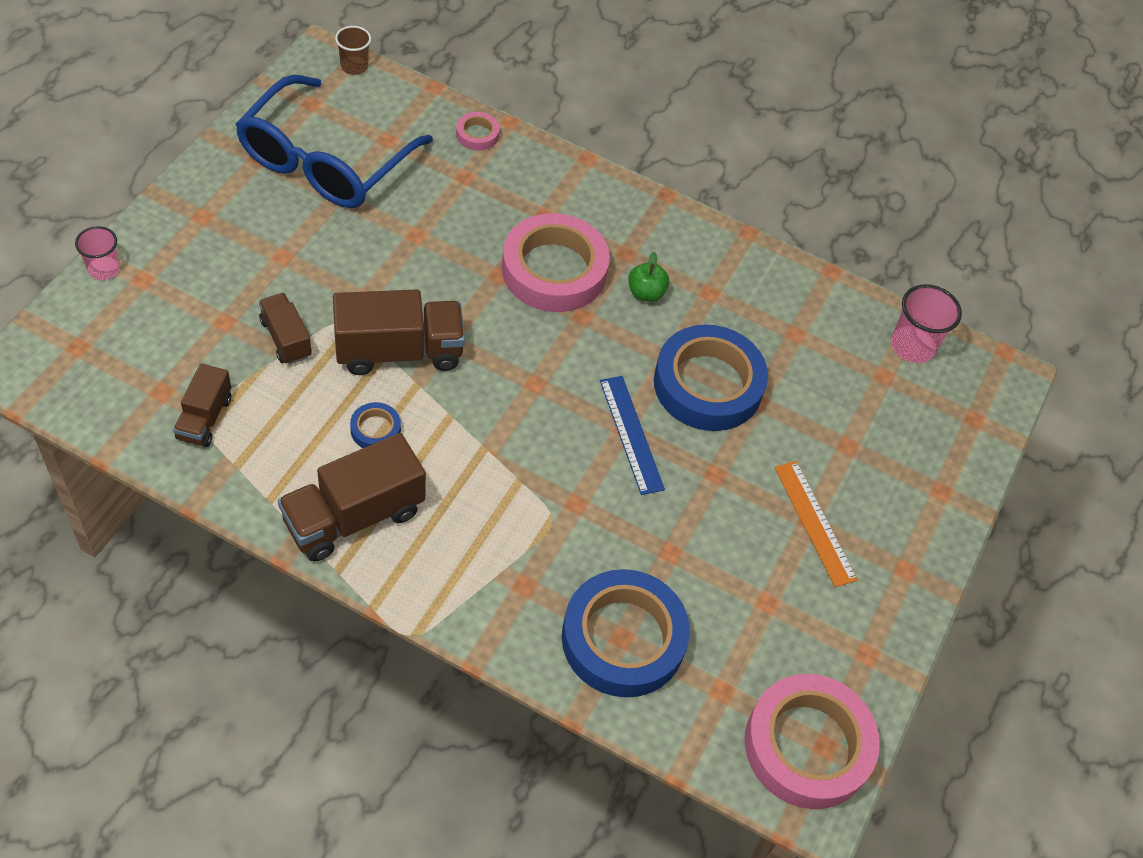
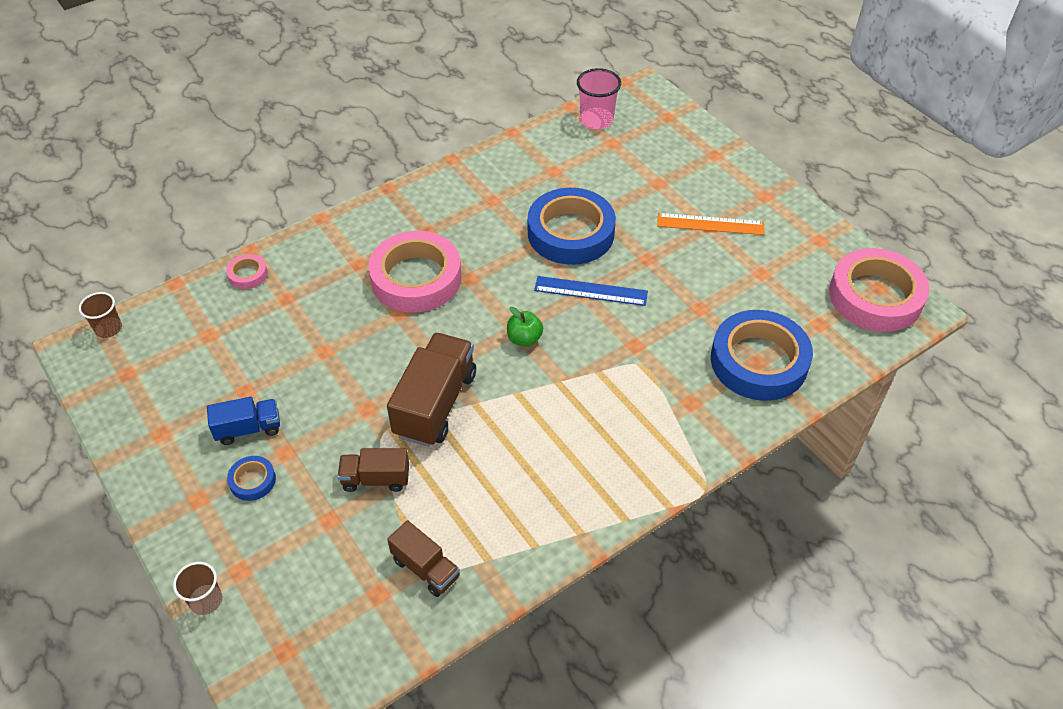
camera: 55 degrees left, 5 degrees down
pink cup [75,226,120,280] -> brown cup [173,562,222,615]
blue glasses [235,75,433,208] -> none
brown truck [278,433,426,562] -> none
blue tape [350,402,401,448] -> blue tape moved to [227,456,276,501]
green apple [628,252,669,302] -> green apple moved to [507,307,543,347]
none -> blue truck [207,397,280,445]

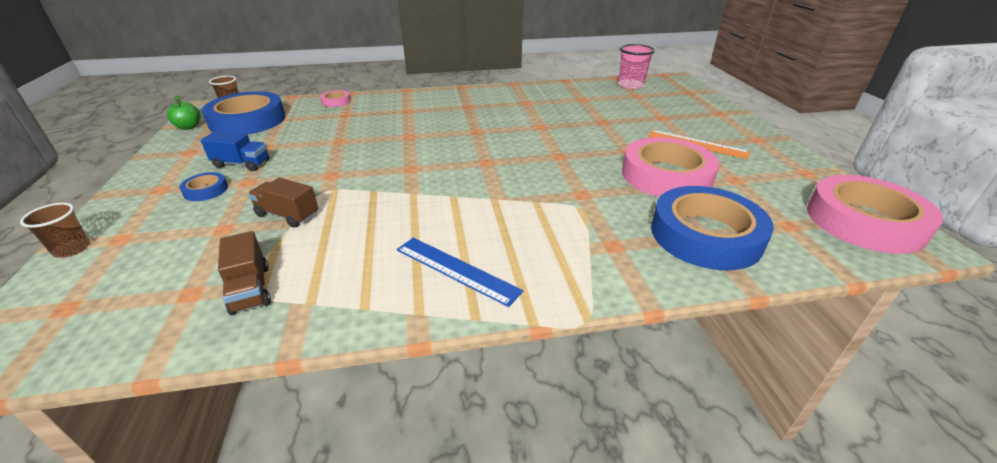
camera: 25 degrees right, 15 degrees down
pink tape [368,231,461,313] -> pink tape moved to [622,137,719,197]
brown truck [387,332,476,447] -> none
green apple [507,307,543,347] -> green apple moved to [167,95,200,130]
blue tape [528,188,616,265] -> blue tape moved to [202,91,286,134]
blue ruler [534,276,648,306] -> blue ruler moved to [397,238,523,307]

